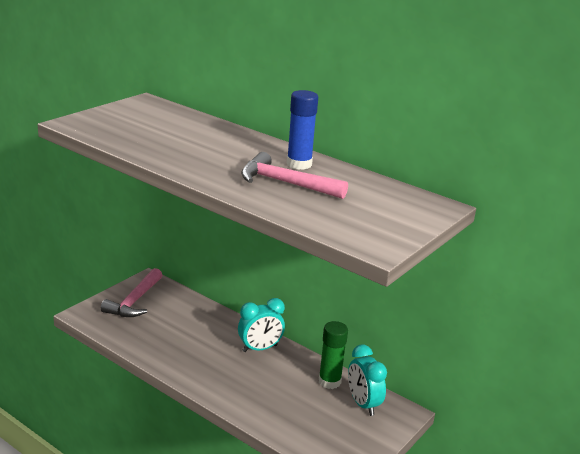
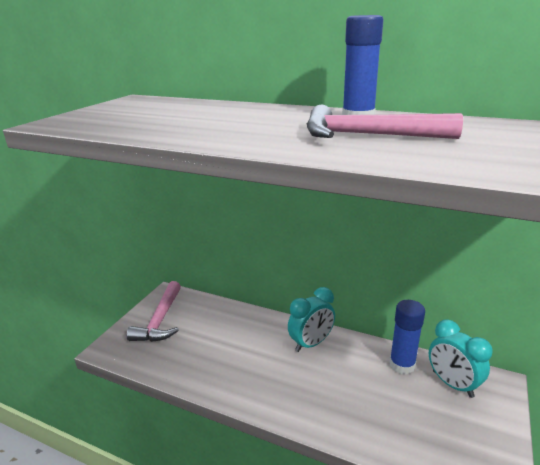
camera: 10 degrees left, 0 degrees up
green glue stick [319,321,348,389] -> blue glue stick [389,300,425,374]

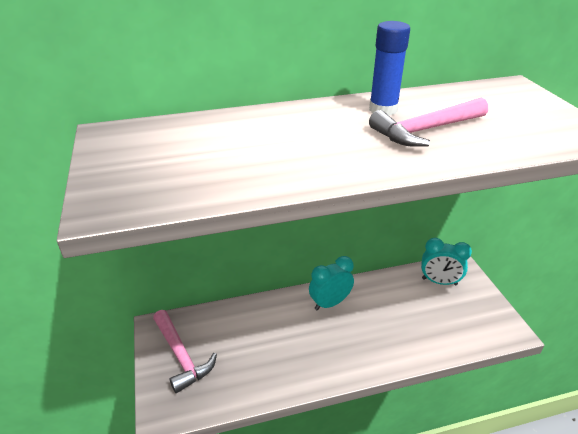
camera: 40 degrees left, 10 degrees up
turquoise clock [288,287,335,352] -> turquoise clock turned 135 degrees counterclockwise [309,256,354,310]
blue glue stick [389,300,425,374] -> none

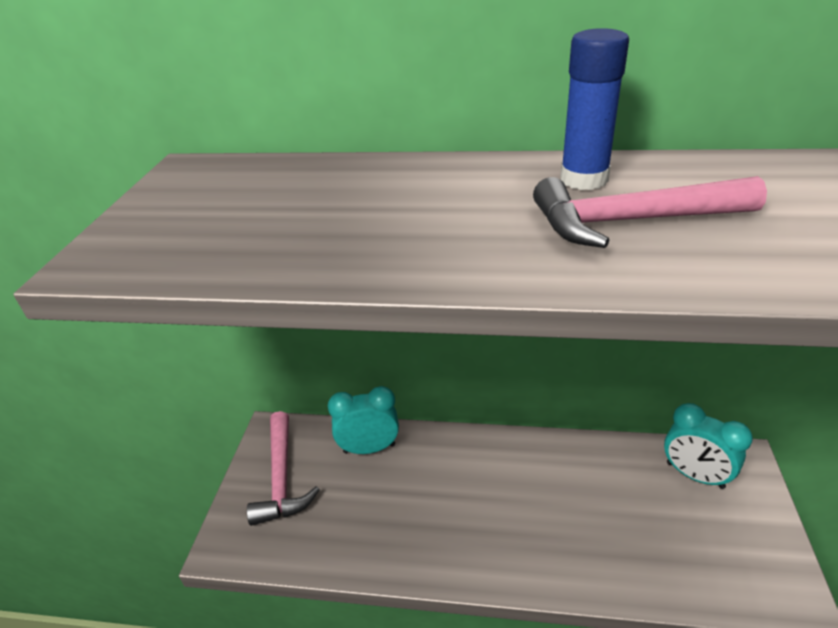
camera: 25 degrees right, 0 degrees up
turquoise clock [309,256,354,310] -> turquoise clock moved to [328,386,399,454]

